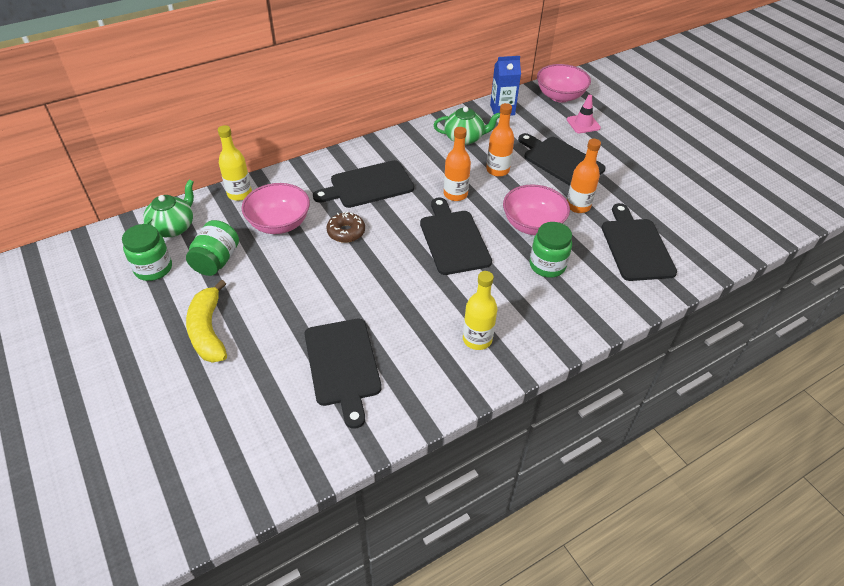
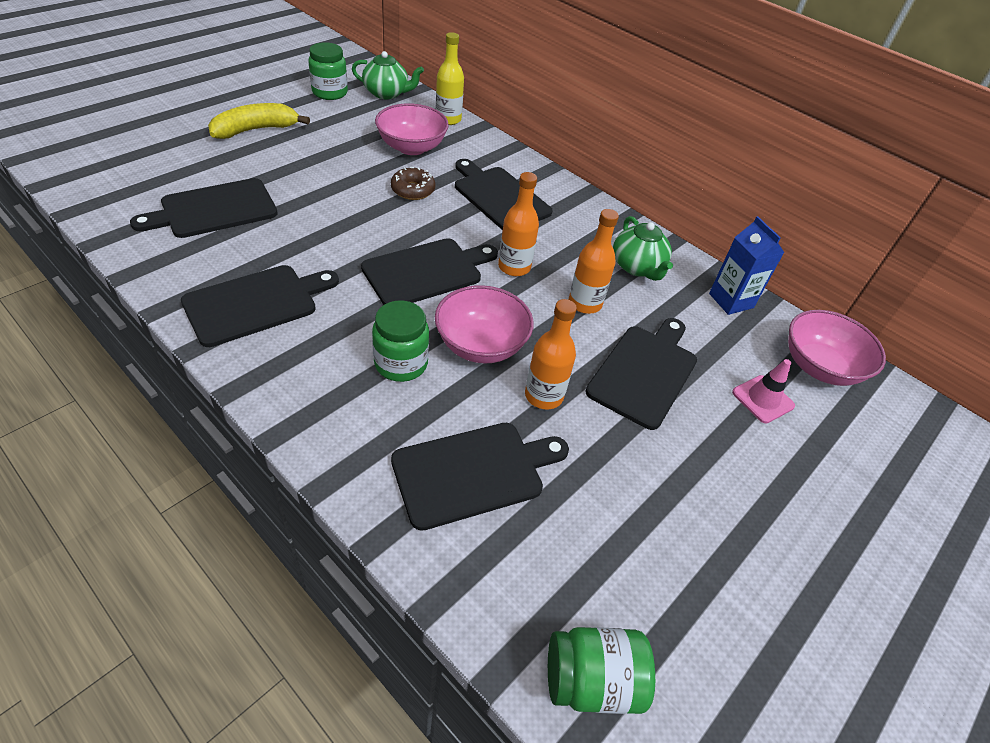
camera: 70 degrees right, 0 degrees up
green jar [186,220,239,276] -> green jar moved to [548,627,655,714]
yellow bottle [463,271,498,350] -> black cutting board [181,265,339,347]

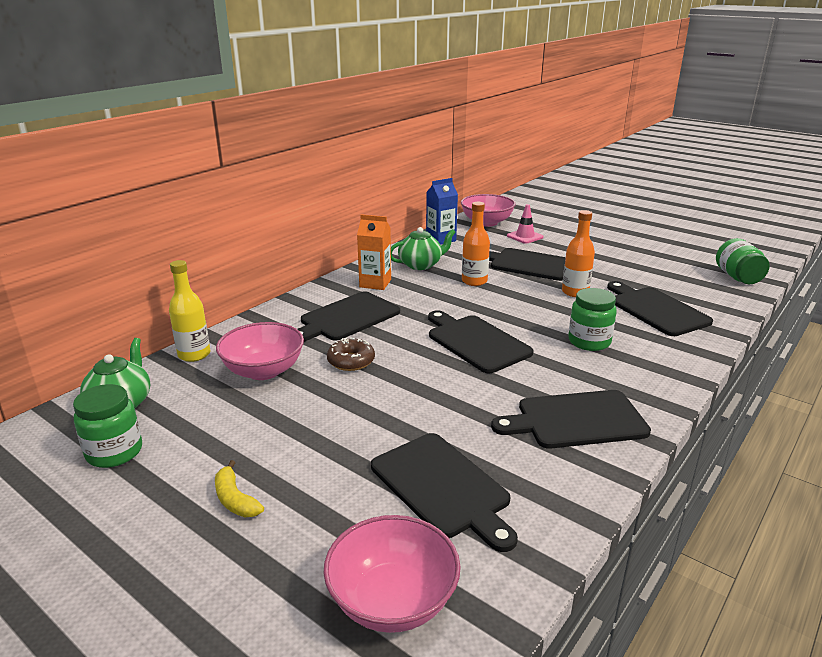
camera: 90 degrees left, 20 degrees down
black cutting board [181,265,339,347] -> black cutting board turned 60 degrees counterclockwise [491,390,651,449]
yellow banana [208,103,310,139] -> yellow banana [215,460,264,517], size x0.58
pink bowl [435,285,534,363] -> pink bowl moved to [323,515,461,633]
orange bottle [498,172,539,276] -> none
none -> orange carton [357,214,391,290]

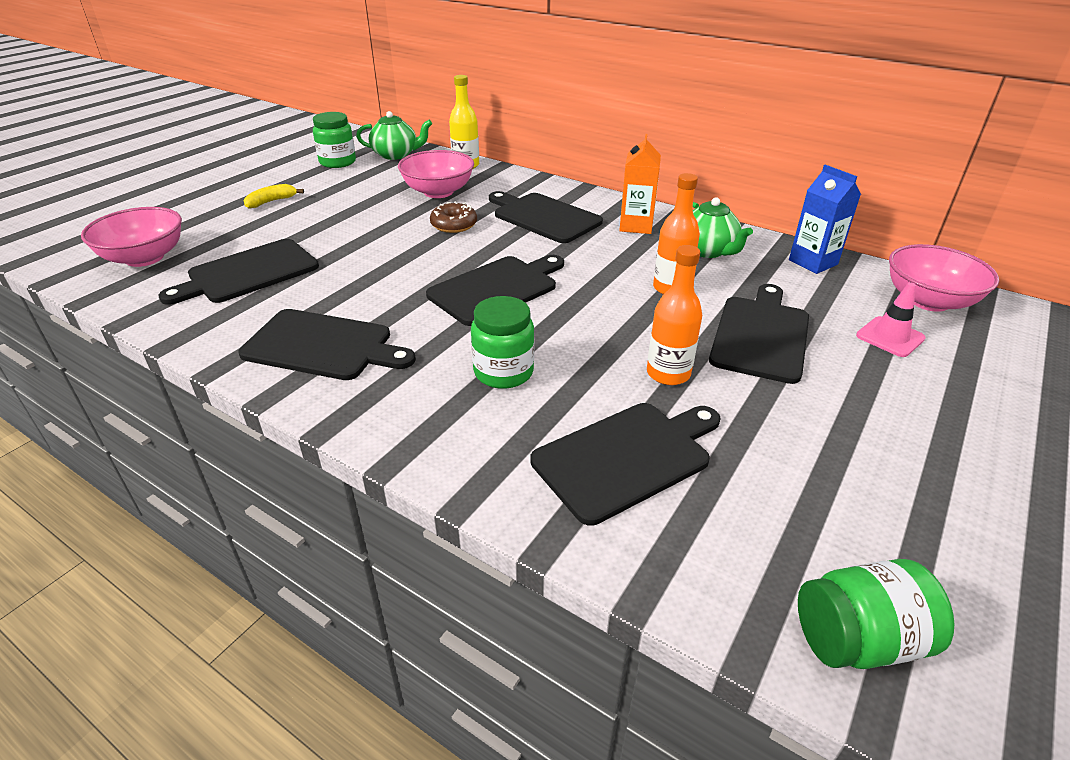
camera: 85 degrees right, 10 degrees up
black cutting board [491,390,651,449] -> black cutting board turned 120 degrees clockwise [238,309,416,380]

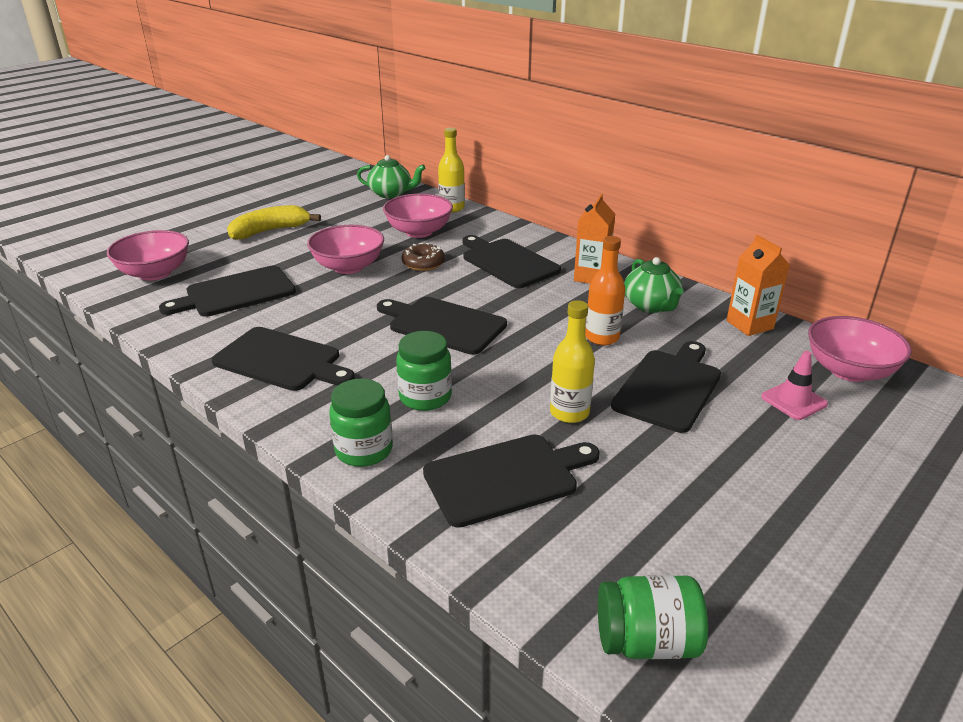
camera: 10 degrees right, 5 degrees down
yellow banana [244,184,304,209] -> yellow banana [227,205,321,240], size x1.73
green jar [313,112,356,168] -> green jar moved to [329,379,393,467]
black cutting board [426,255,564,326] -> black cutting board turned 120 degrees counterclockwise [377,297,507,355]
orange bottle [647,245,702,385] -> yellow bottle [550,300,595,423]
blue carton [789,165,861,274] -> orange carton [726,235,790,336]
none -> pink bowl [307,225,384,274]

